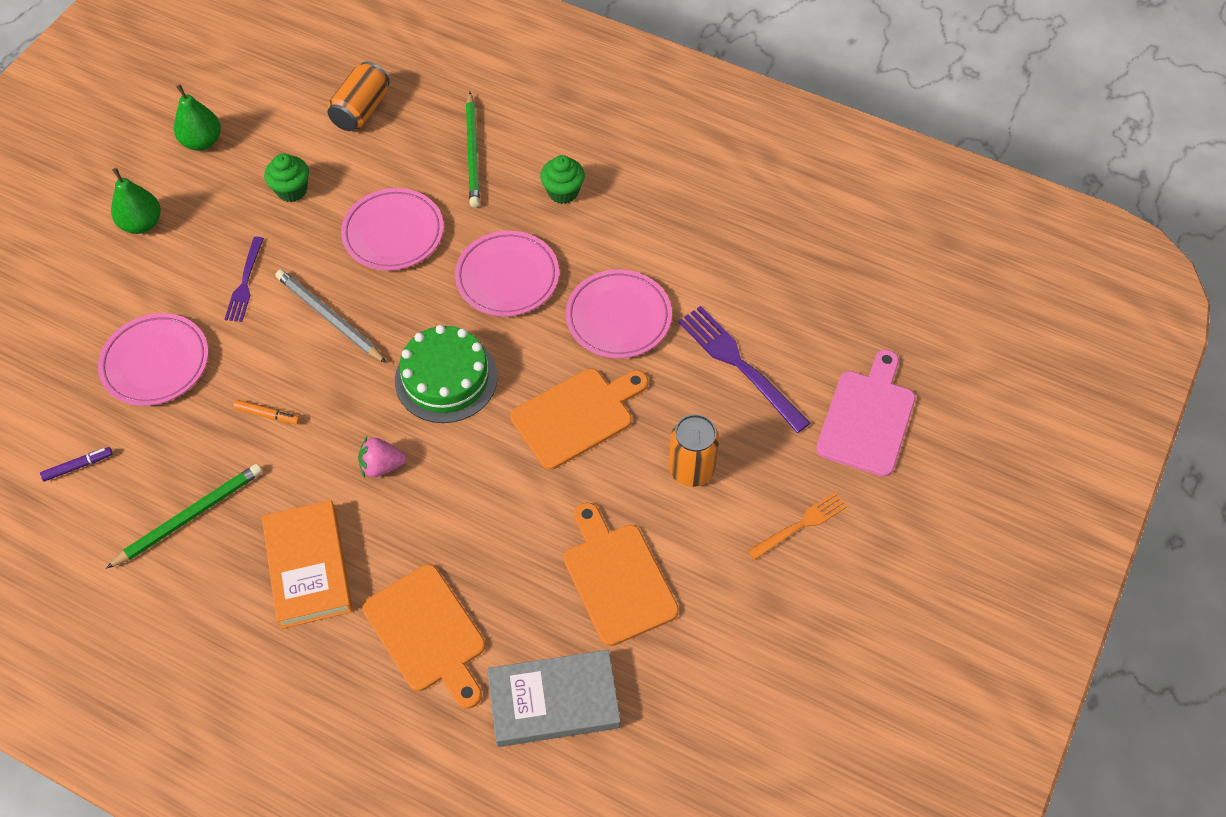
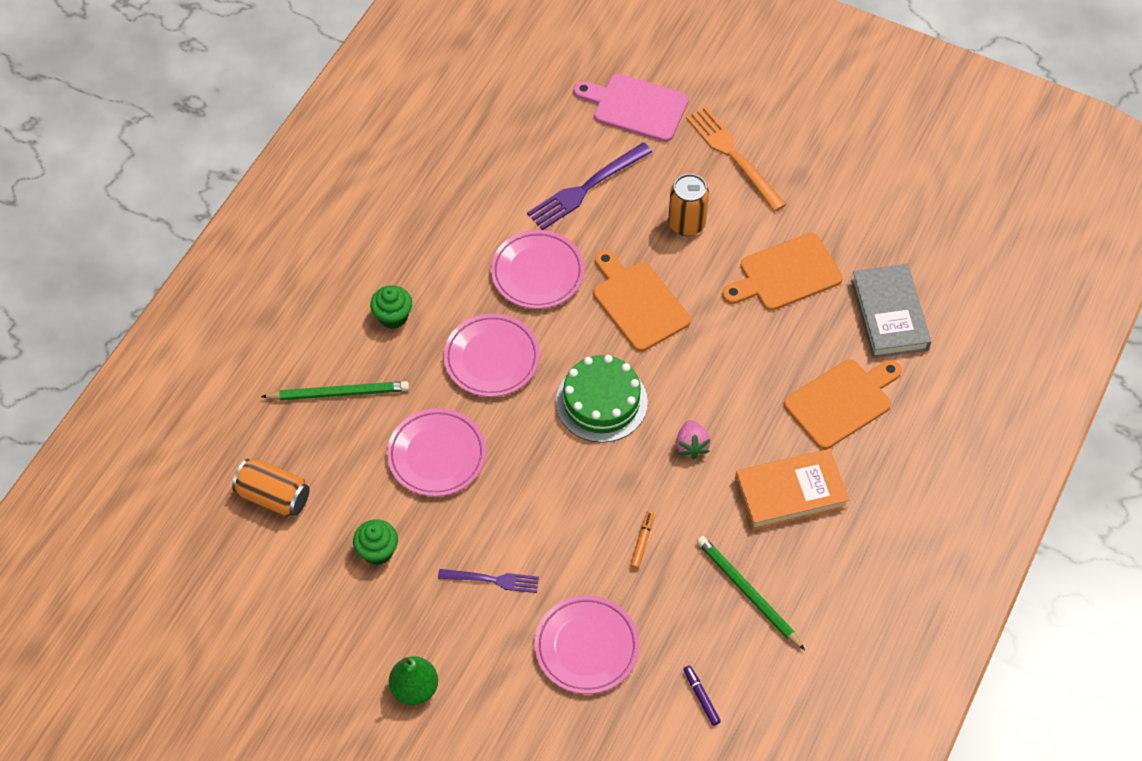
camera: 90 degrees left, 0 degrees up
green pear [174,84,221,151] -> none
grey pencil [275,269,387,363] -> none
orange fork [748,492,847,560] -> orange fork [686,106,787,212], size x1.64

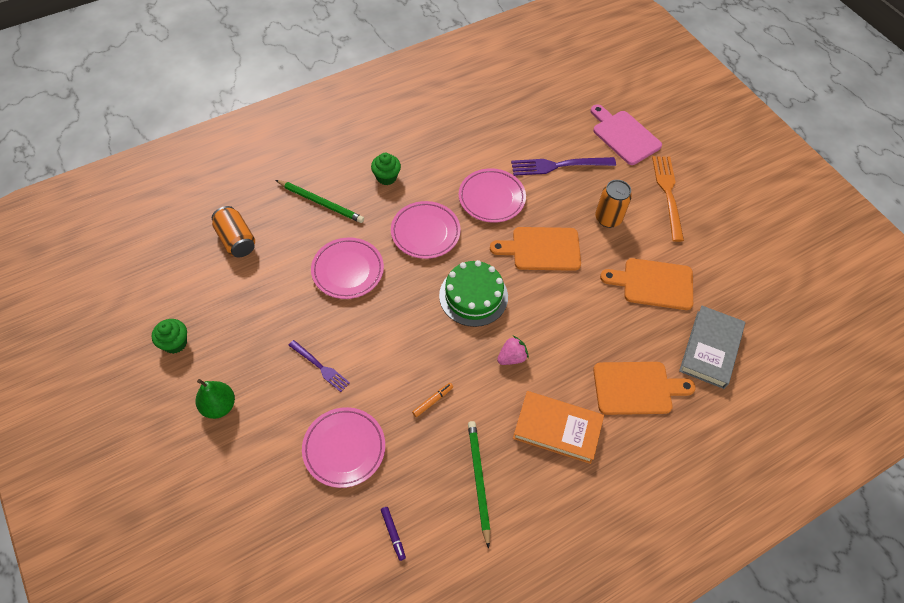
camera: 30 degrees right, 0 degrees up
green cupcake [353,519,398,565] -> green cupcake moved to [152,319,187,354]
orange cutting board [593,250,691,352] -> orange cutting board turned 90 degrees counterclockwise [490,227,581,271]
pink strawberry [676,420,711,459] -> pink strawberry turned 150 degrees counterclockwise [497,336,529,365]
purple marker [684,665,721,726] -> purple marker turned 150 degrees clockwise [381,507,406,561]

